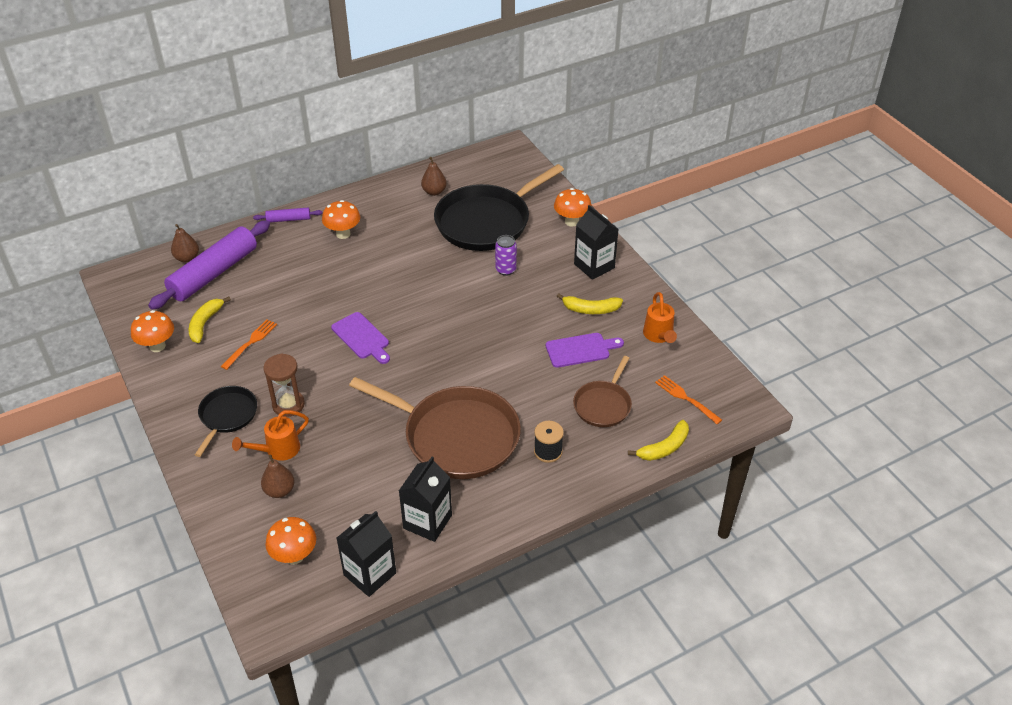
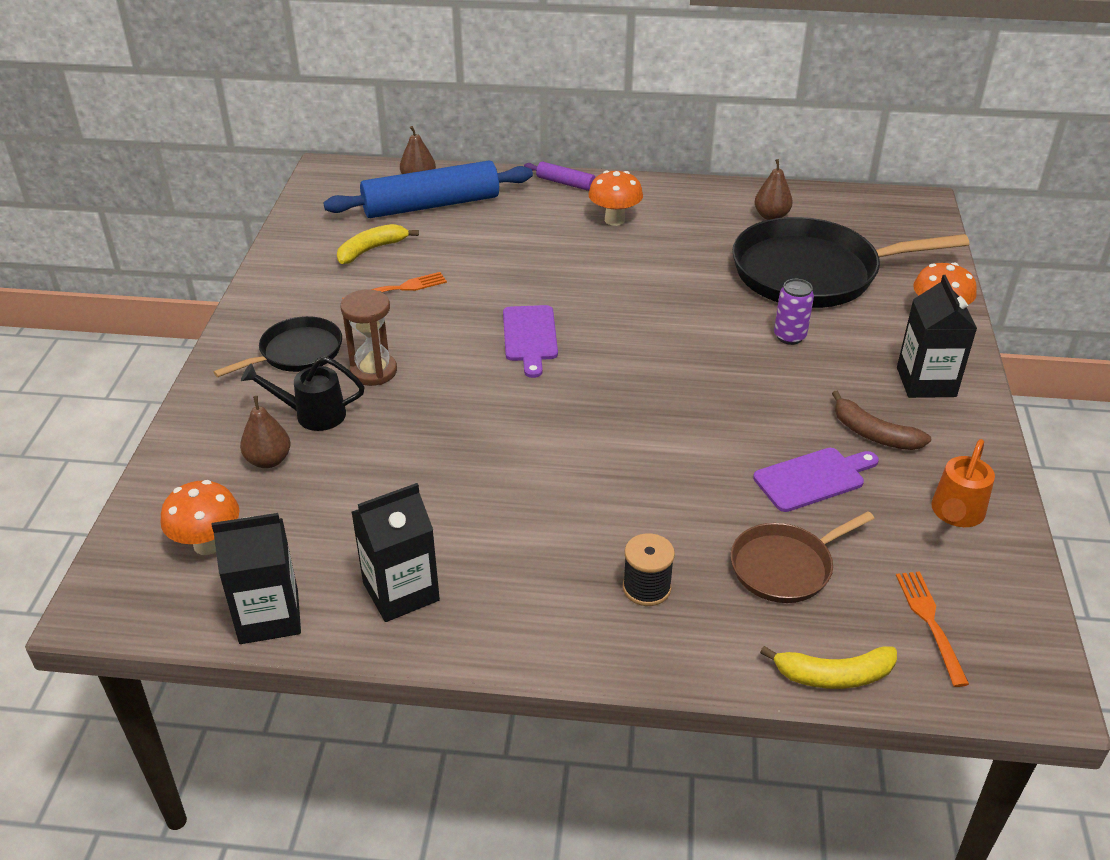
camera: 35 degrees right, 5 degrees down
orange mushroom [131,310,174,352] -> none
purple rolling pin [148,220,270,310] -> blue rolling pin [323,161,533,218]
orange watering can [232,410,309,461] -> black watering can [241,356,365,431]
brown pan [349,377,521,479] -> none
purple cutting board [546,333,624,368] -> purple cutting board turned 45 degrees counterclockwise [753,448,879,512]
yellow banana [557,293,623,314] -> brown banana [832,390,931,450]

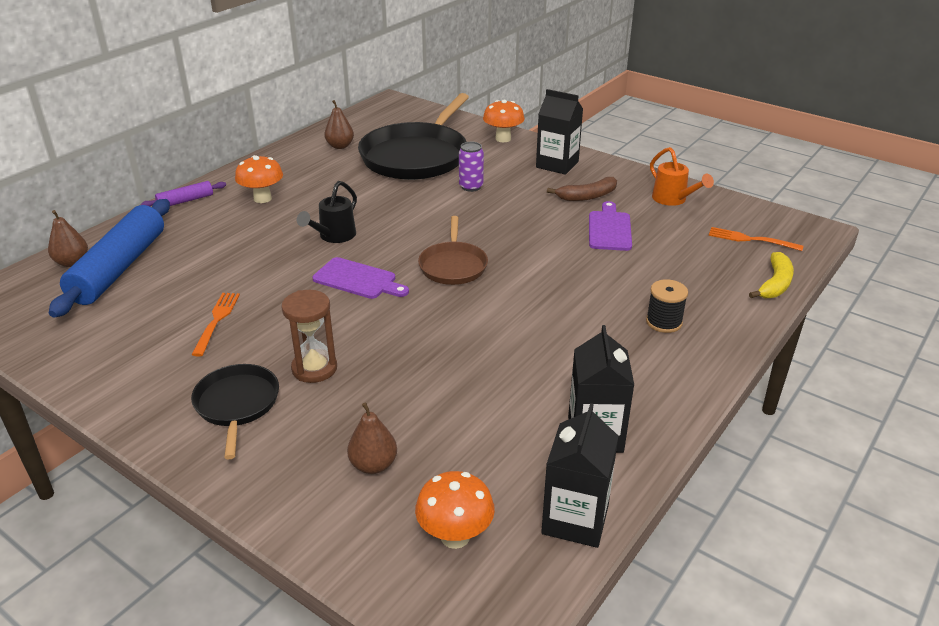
camera: 60 degrees left, 5 degrees down
black watering can [241,356,365,431] -> black watering can moved to [297,181,357,243]
yellow banana [337,224,419,264] -> none
brown pan [731,511,875,603] -> brown pan moved to [418,216,488,285]

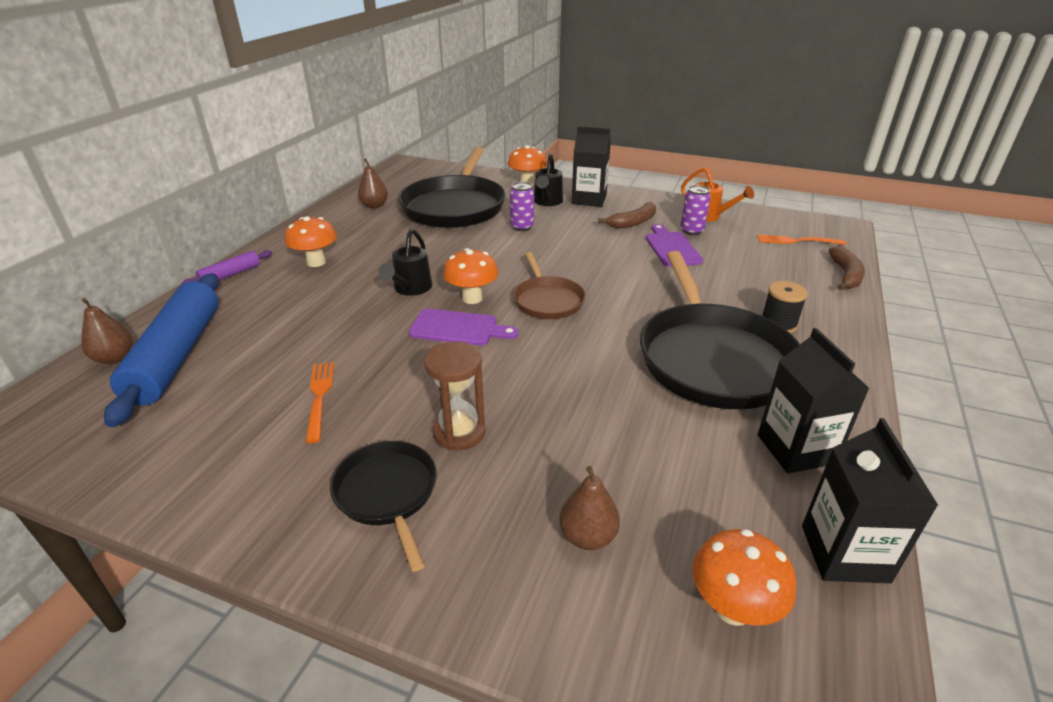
camera: 15 degrees left, 0 degrees up
yellow banana [749,252,794,298] -> brown banana [828,246,865,290]
none -> orange mushroom [443,248,498,304]
none -> black watering can [534,153,563,206]
none -> black pan [640,251,800,409]
none -> purple can [680,185,711,235]

